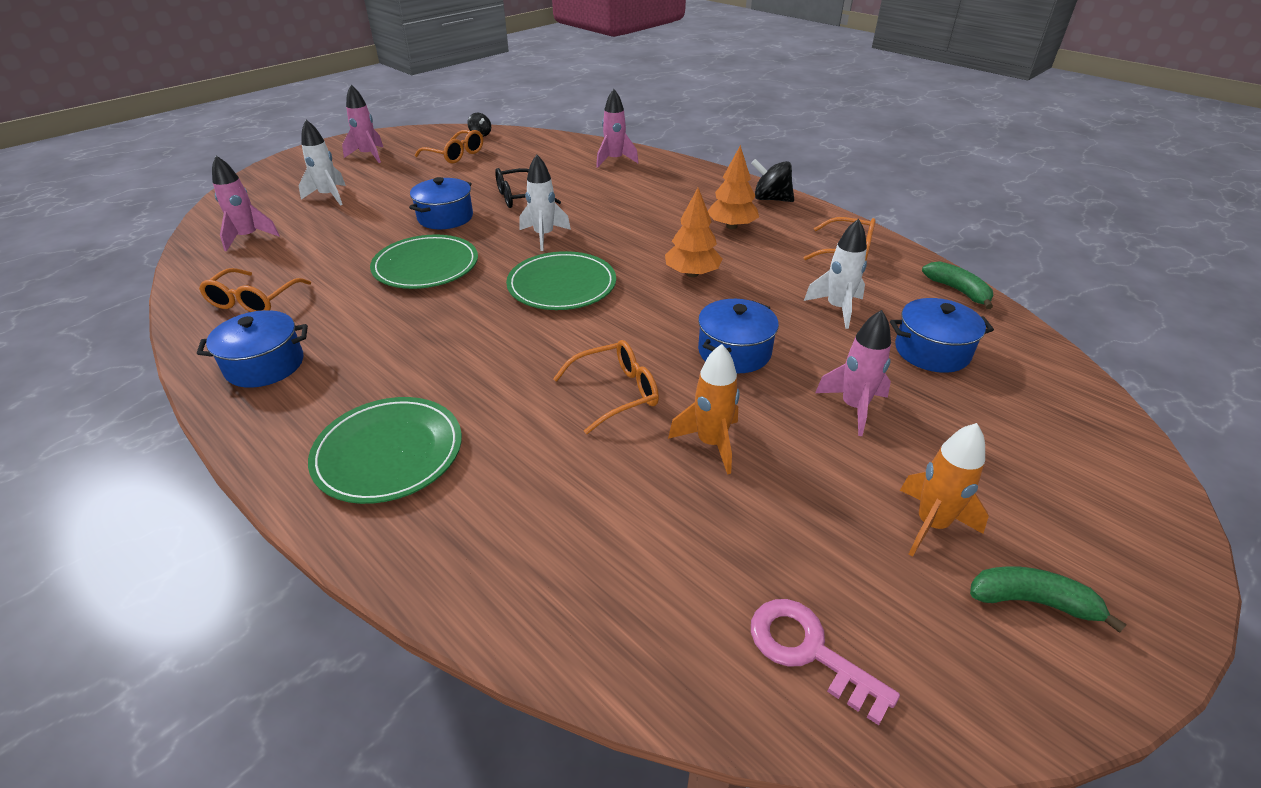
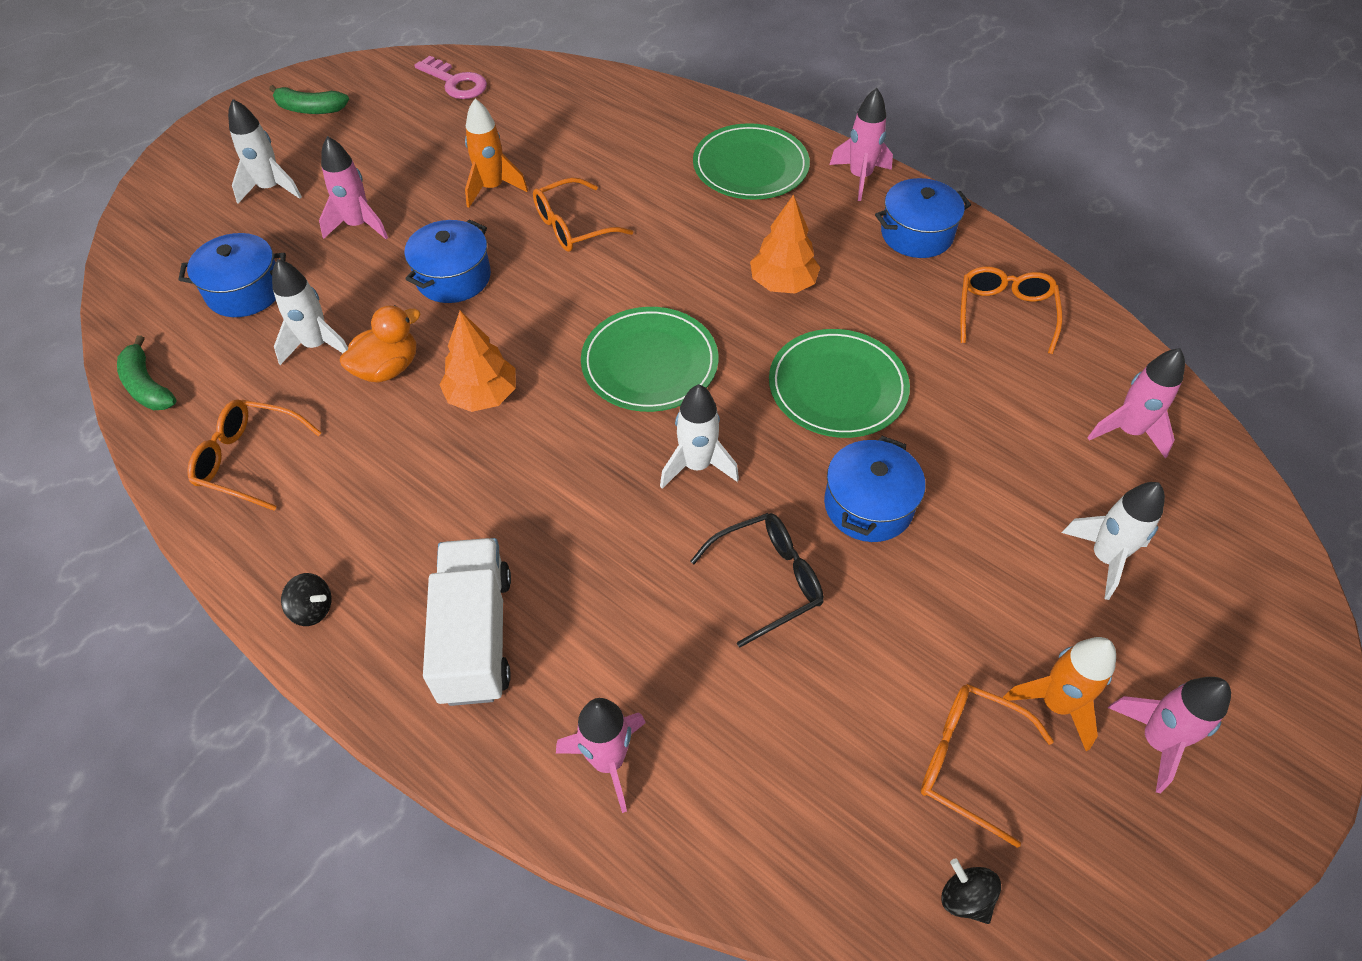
camera: 175 degrees right, 15 degrees up
orange tree [708,145,759,229] -> orange tree moved to [750,194,820,293]
black spinning top [751,159,794,202] -> black spinning top [281,573,331,626], size x0.62
orange rocket [900,423,989,557] -> orange rocket moved to [1003,637,1116,751]
none -> white rocket [228,99,302,203]
none -> orange duck [339,305,421,383]
none -> white truck [423,538,511,706]
none -> pink rocket [829,88,893,201]

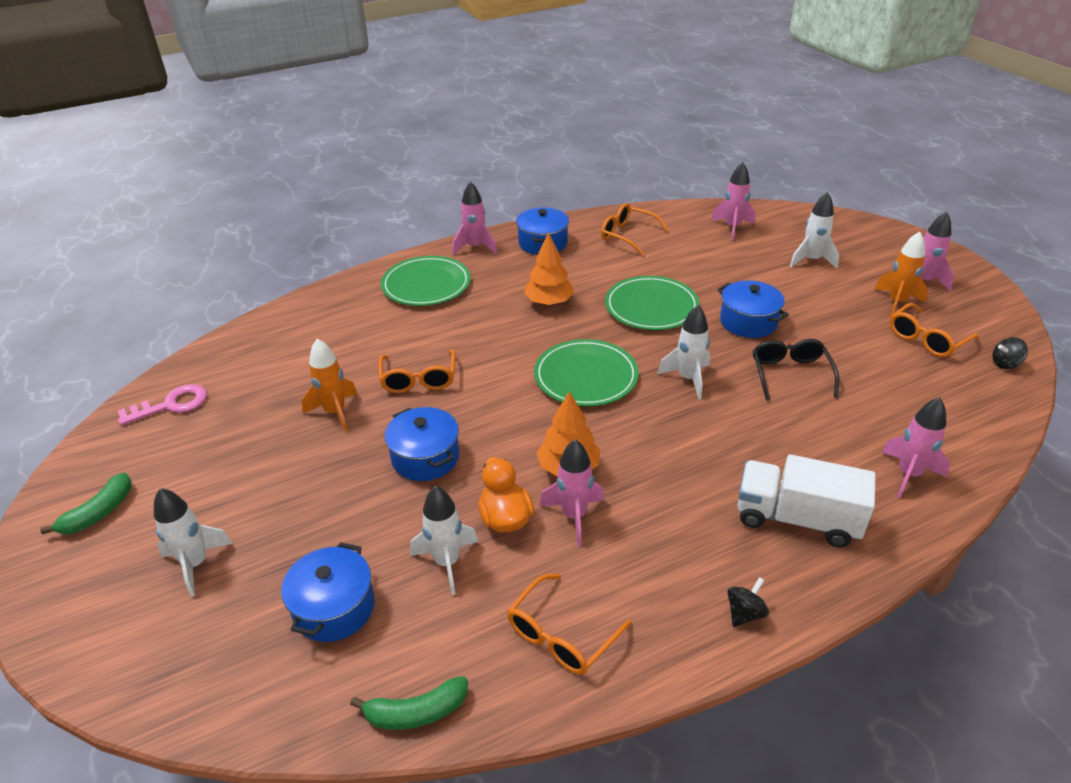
camera: 65 degrees left, 15 degrees down
pink rocket [319,136,388,239] -> pink rocket moved to [540,439,605,546]

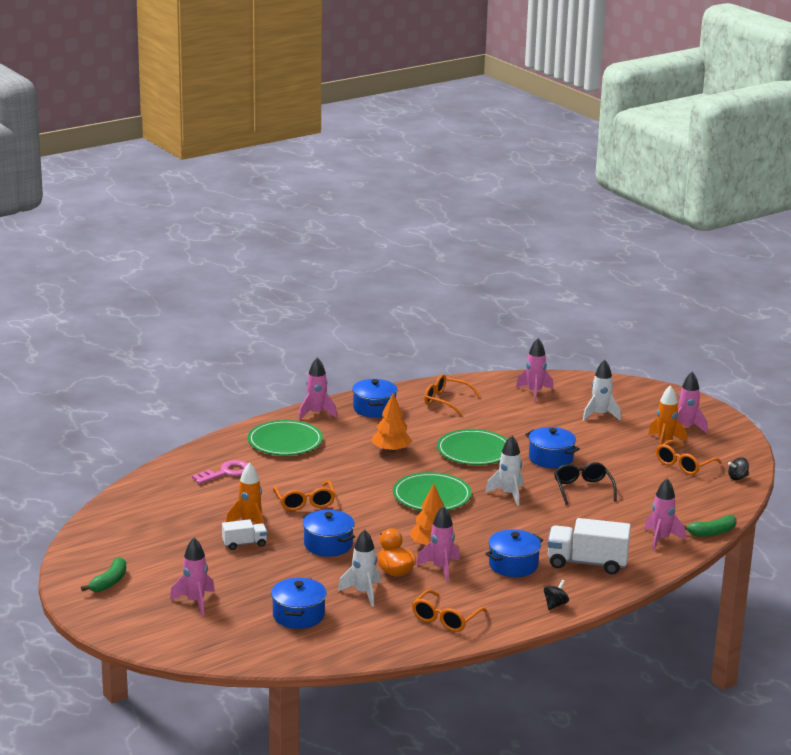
camera: 10 degrees left, 15 degrees down
pink key [118,384,207,426] -> pink key moved to [192,460,248,484]
white rocket [154,488,233,597] -> pink rocket [170,538,215,616]
green banana [350,676,468,730] -> green banana moved to [684,515,737,537]
none -> white truck [222,519,267,550]
none -> blue pot [486,529,543,577]

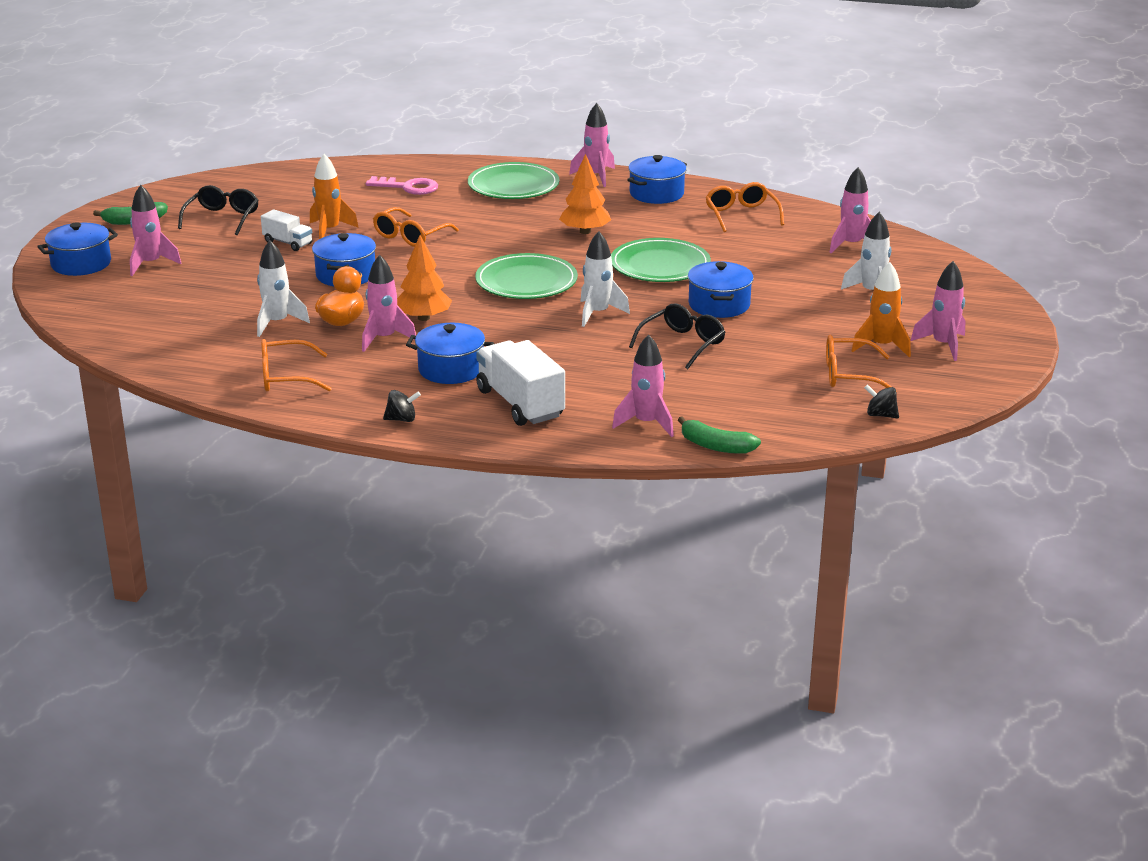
camera: 50 degrees right, 5 degrees up
blue pot [271,577,327,629] -> blue pot moved to [37,222,118,276]
none -> black glasses [178,185,259,236]

